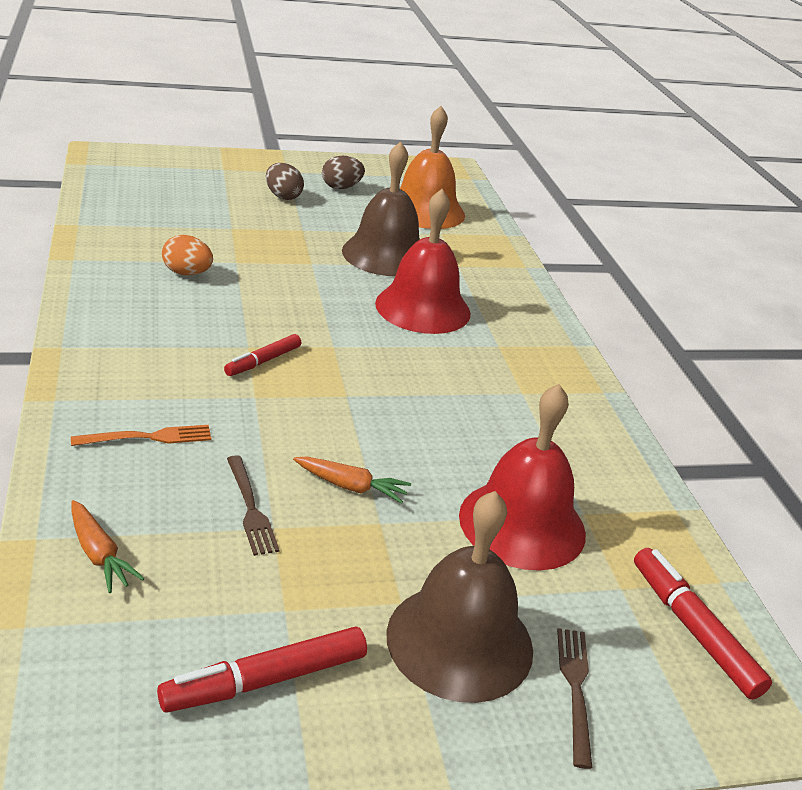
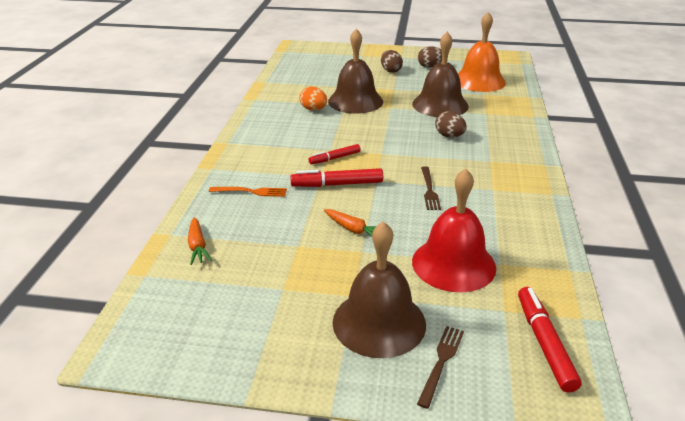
camera: 25 degrees right, 0 degrees up
red marker [157,627,367,713] -> red marker moved to [290,168,383,187]
brown fork [227,455,280,556] -> brown fork moved to [421,166,441,210]
red bell [375,189,471,334] -> brown egg [435,111,467,138]
none -> brown bell [328,29,383,114]

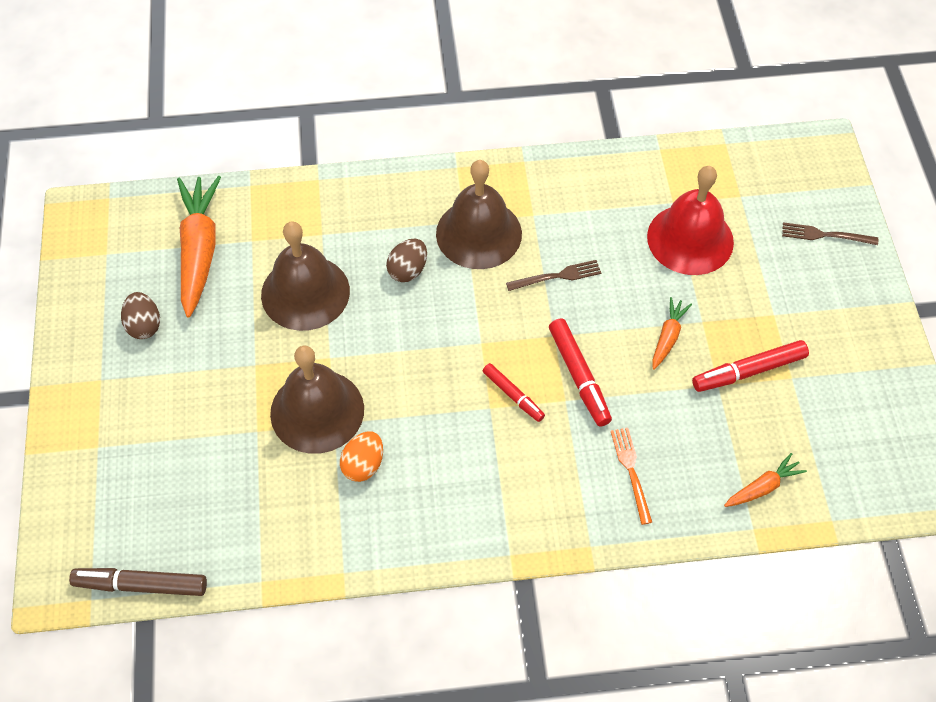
camera: 105 degrees left, 25 degrees up
brown bell [333,221,426,358] -> brown bell moved to [436,160,522,269]
brown egg [381,50,403,73] -> none
orange bell [458,12,506,92] -> orange carrot [177,175,221,318]
red marker [518,287,582,393] -> red marker moved to [692,340,809,392]
none -> brown marker [69,568,207,596]

